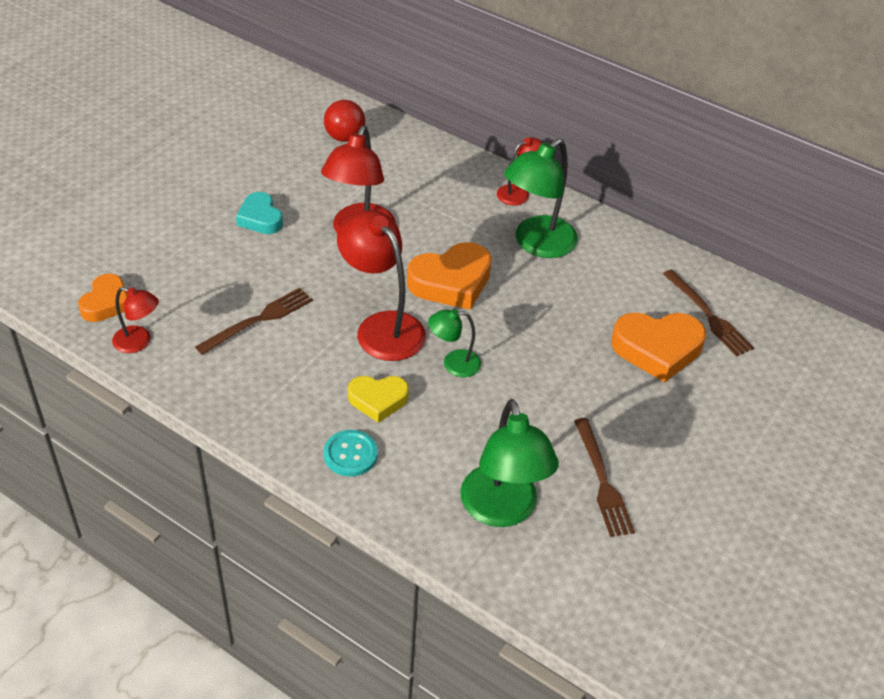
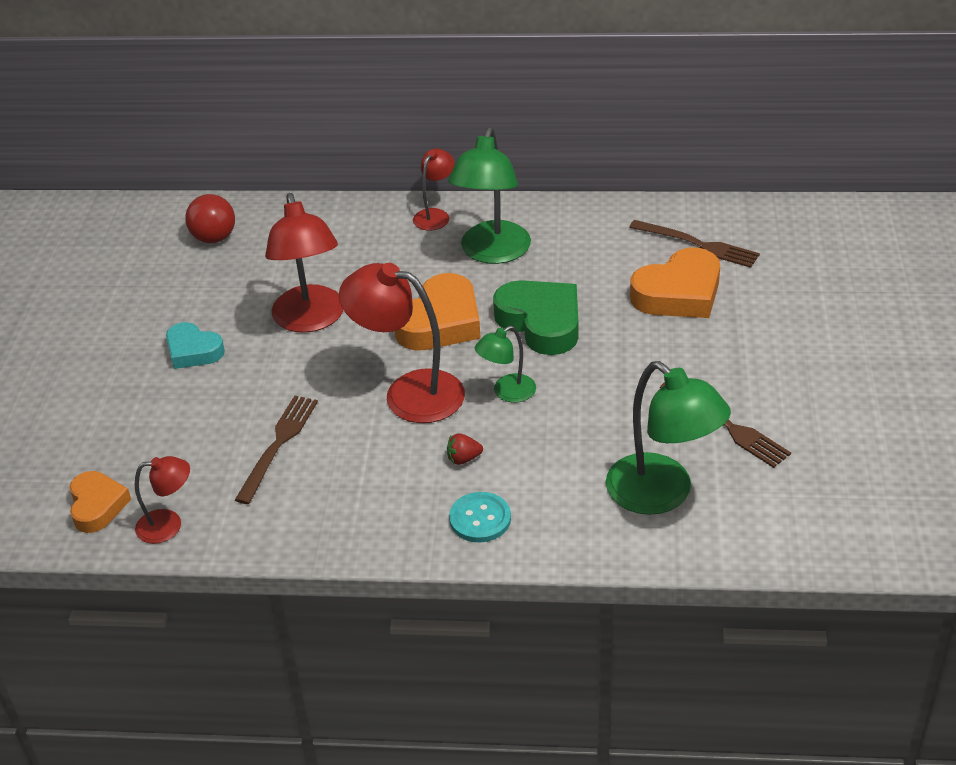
camera: 25 degrees left, 5 degrees down
yellow heart [348,376,409,423] -> red strawberry [447,433,483,465]
none -> green heart [493,280,578,355]

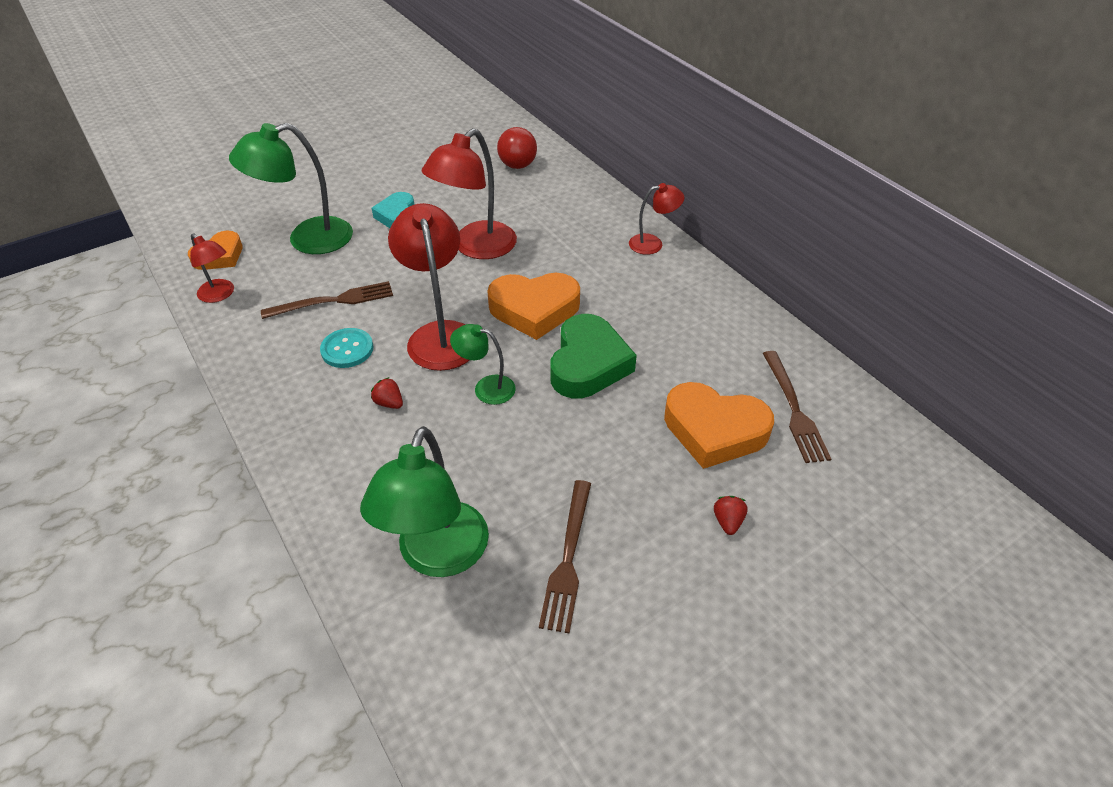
camera: 50 degrees right, 5 degrees up
green lamp [448,127,531,264] -> green lamp moved to [229,123,353,254]
turquoise button [449,492,511,542] -> turquoise button moved to [320,328,373,368]
none -> red strawberry [714,496,748,535]

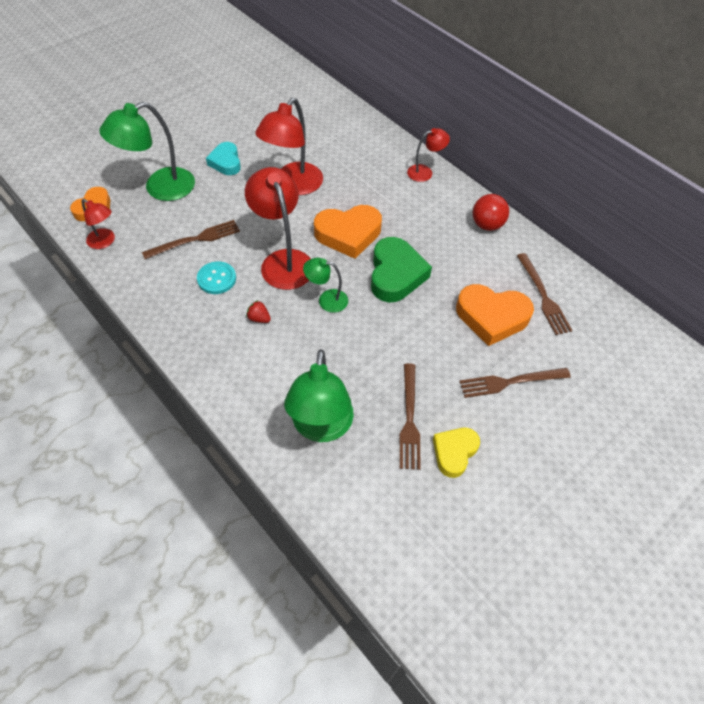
camera: 10 degrees left, 10 degrees up
red ball [497,127,537,169] -> red ball moved to [473,194,509,231]
red strawberry [714,496,748,535] -> brown fork [459,368,571,398]
none -> yellow heart [433,428,480,478]

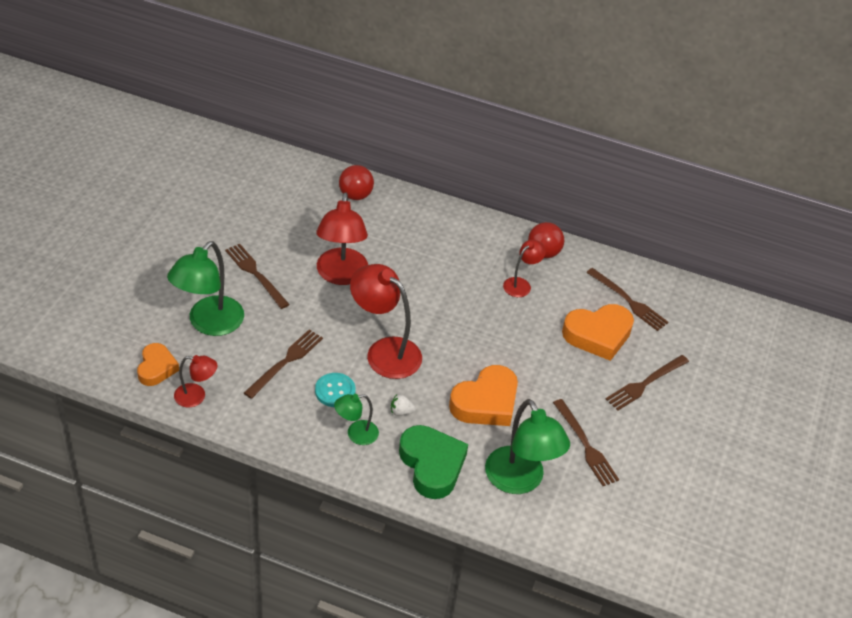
camera: 30 degrees left, 10 degrees down
turquoise heart [206,142,241,175] -> brown fork [225,243,290,309]
red strawberry [246,300,271,323] -> white strawberry [391,395,416,416]
green lamp [303,258,348,313] -> green lamp moved to [334,394,379,445]
orange heart [314,205,382,259] -> orange heart moved to [449,365,518,426]
green heart [371,237,432,302] -> green heart moved to [399,425,468,499]
red lamp [407,128,450,182] -> red lamp moved to [503,240,546,297]
yellow heart [433,428,480,478] -> none
none -> red ball [339,165,374,200]

